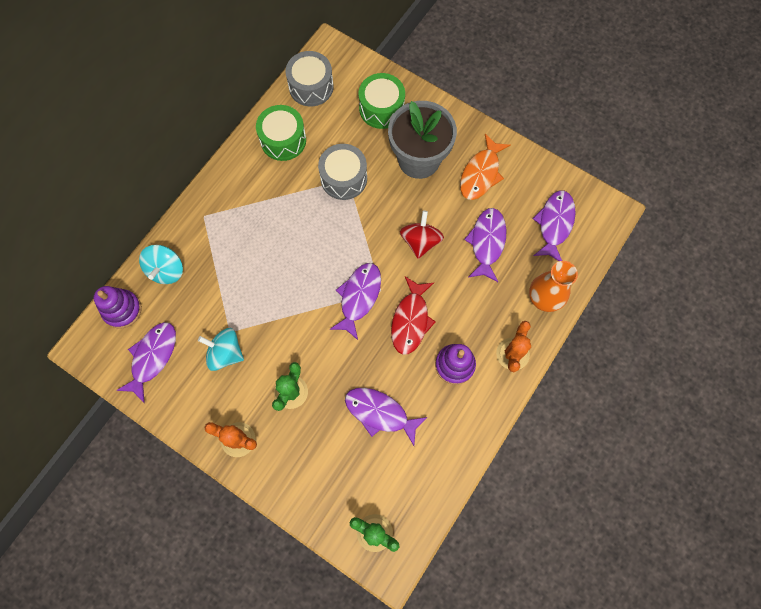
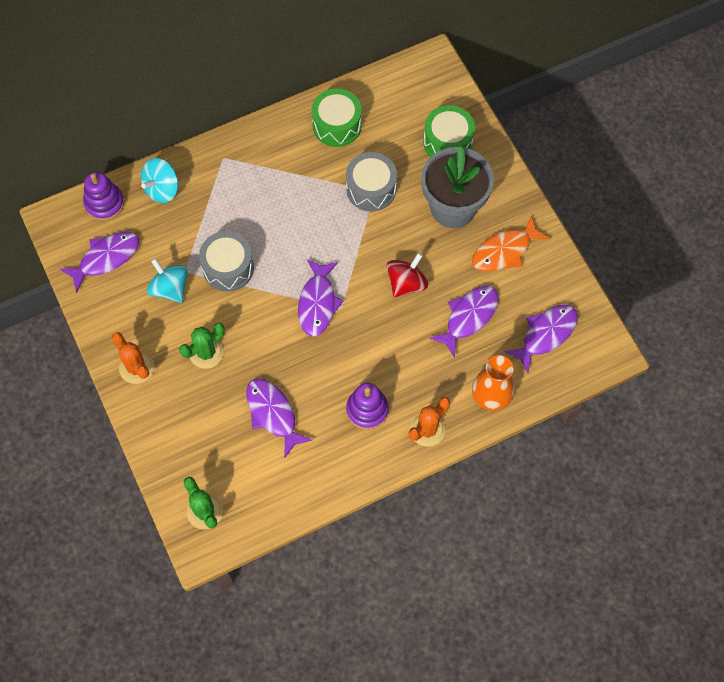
camera: 30 degrees right, 5 degrees down
grey drum [285,51,334,106] -> grey drum moved to [199,231,254,292]
purple fish [329,263,381,340] -> purple fish turned 135 degrees clockwise [298,259,343,337]
red fish [391,277,436,355] -> none

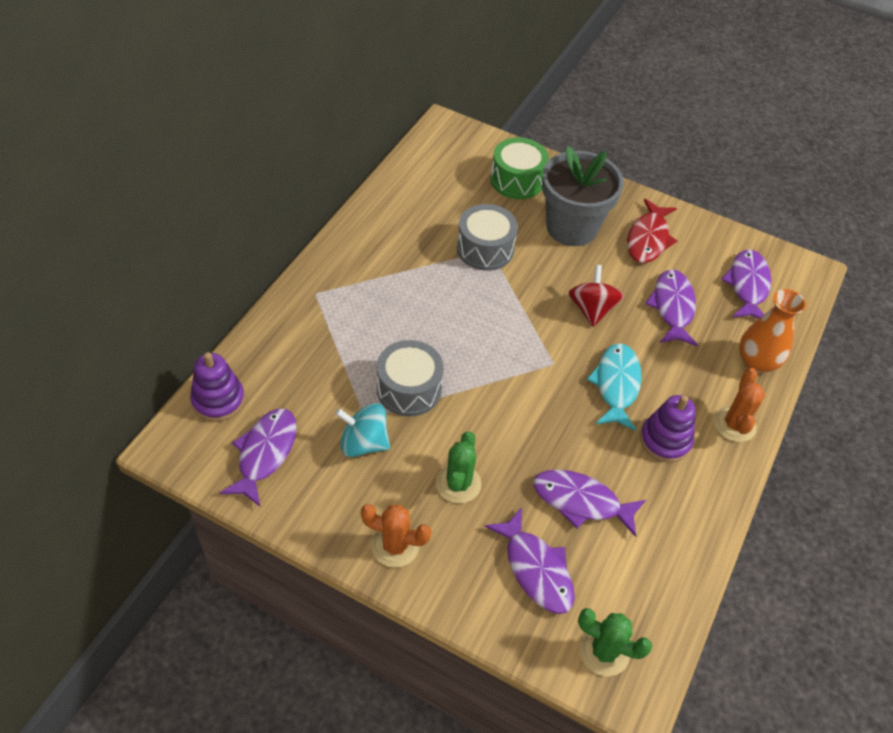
camera: 40 degrees left, 15 degrees down
turquoise spinning top [141,158,178,203] -> none
purple fish [298,259,343,337] -> purple fish moved to [485,507,575,614]
green drum [312,88,362,147] -> none
orange fish [472,215,550,272] -> red fish [627,198,677,263]
none -> turquoise fish [587,344,642,431]

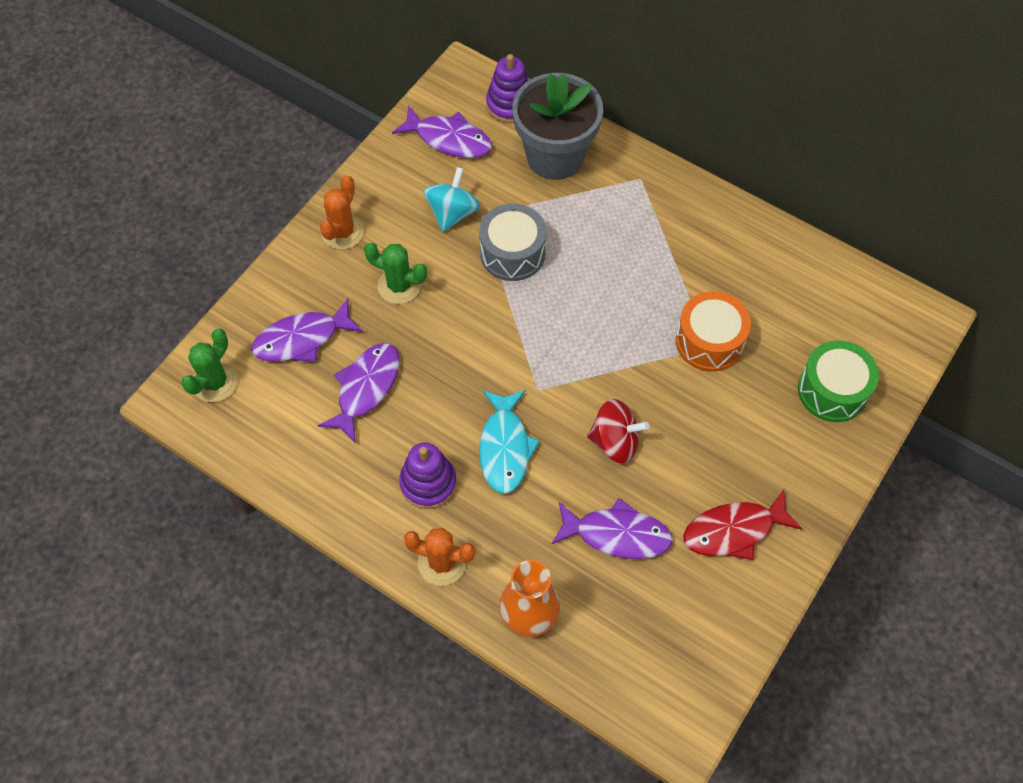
camera: 100 degrees right, 10 degrees up
grey drum [457,204,518,271] -> orange drum [676,291,751,372]
grey flower pot [542,146,624,246] -> grey flower pot moved to [512,73,603,180]
turquoise fish [587,344,642,431] -> turquoise fish turned 75 degrees clockwise [479,390,540,494]
red fish [627,198,677,263] -> red fish turned 45 degrees counterclockwise [683,489,802,560]
purple fish [721,250,771,319] -> none

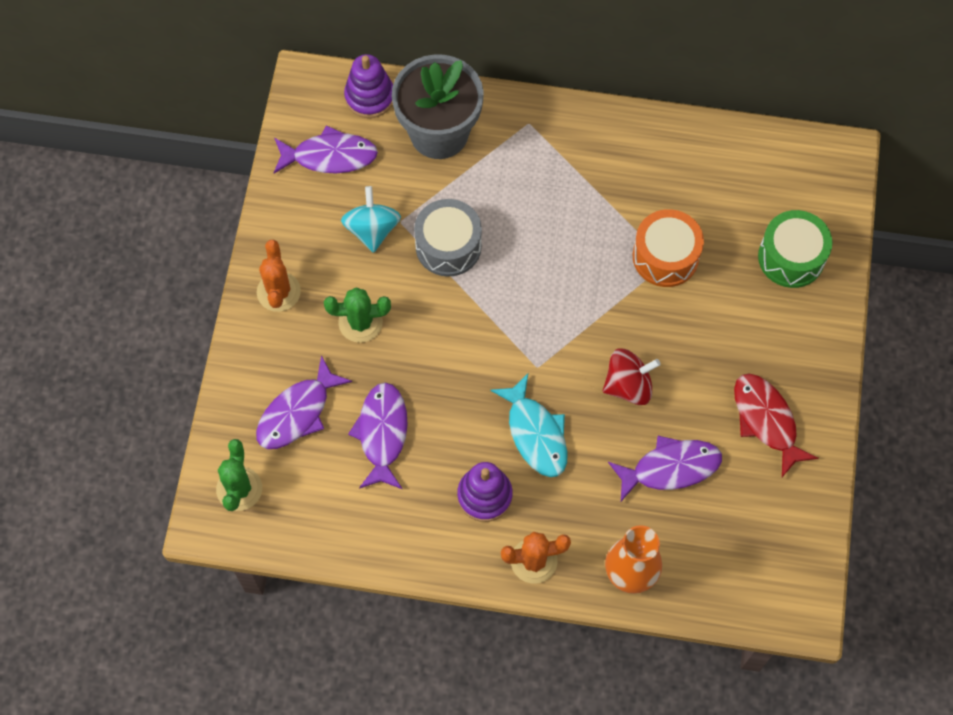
camera: 25 degrees left, 5 degrees up
red fish [683,489,802,560] -> red fish turned 105 degrees clockwise [734,373,818,477]

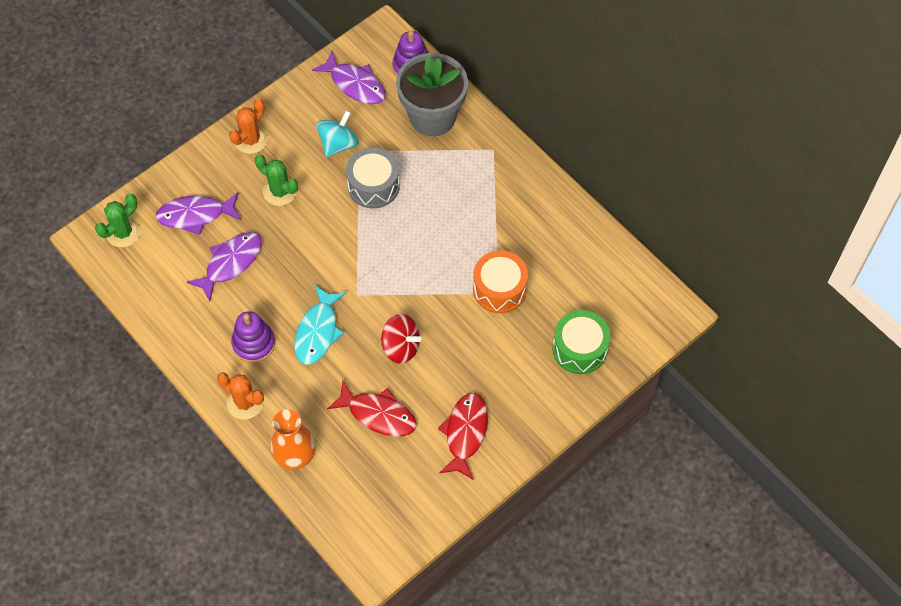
camera: 40 degrees right, 5 degrees down
purple fish [608,436,722,501] -> red fish [327,381,417,437]

